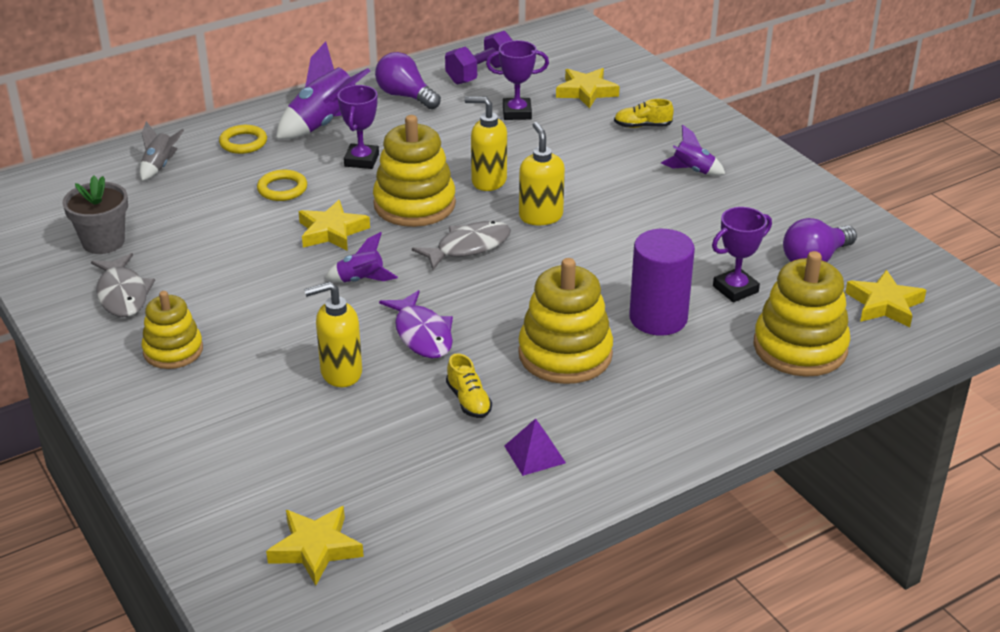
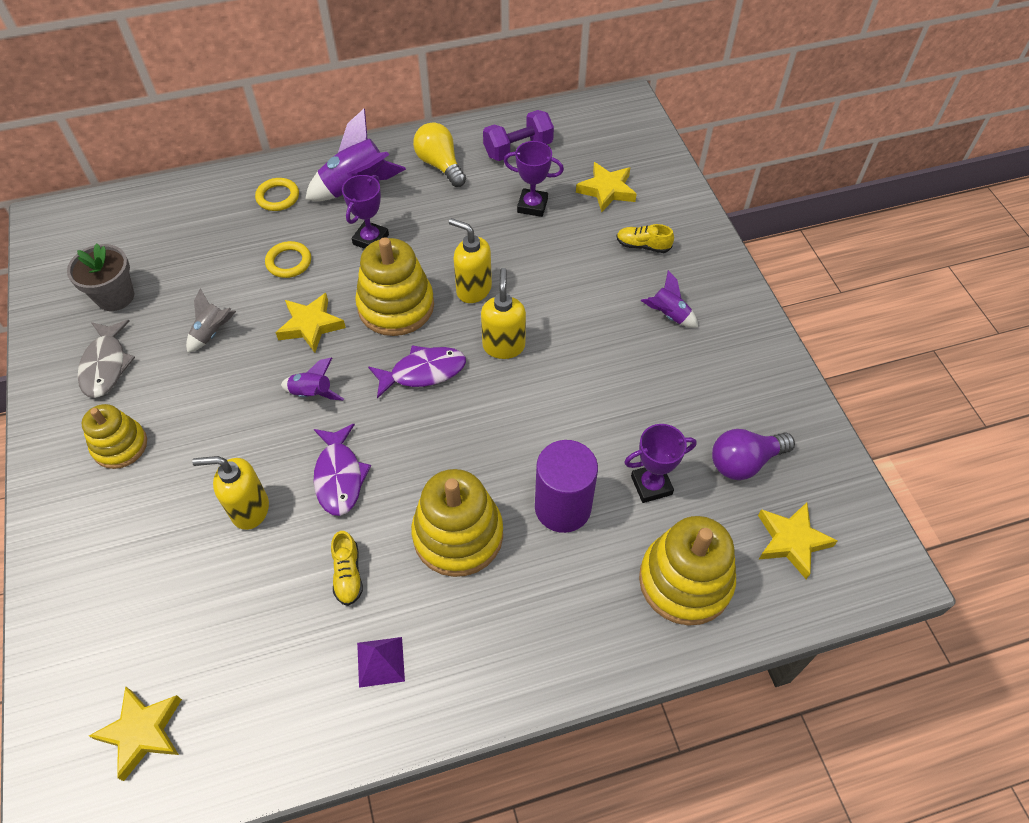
camera: 15 degrees right, 20 degrees up
grey rocket [140,121,184,181] -> grey rocket moved to [186,288,236,353]
purple light bulb [375,52,441,109] -> yellow light bulb [413,122,466,187]
grey fish [412,221,511,270] -> purple fish [368,345,466,399]

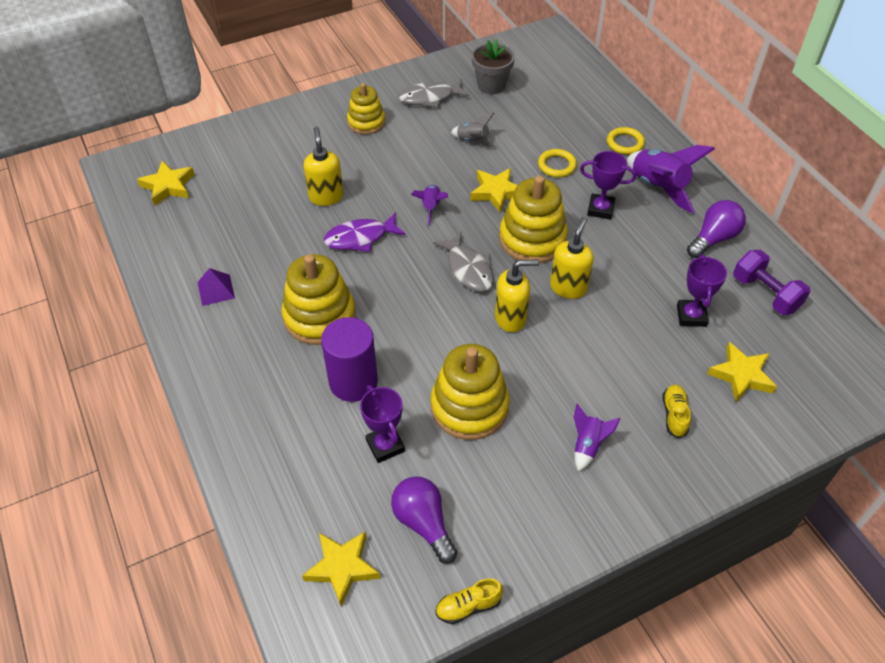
camera: 80 degrees right, 5 degrees down
yellow shoe [331,531,363,606] -> yellow shoe moved to [435,578,503,624]
purple fish [368,345,466,399] -> grey fish [433,232,494,292]
yellow light bulb [413,122,466,187] -> purple light bulb [687,200,746,258]
yellow stacking toy [639,516,736,626] -> yellow stacking toy moved to [431,344,510,440]

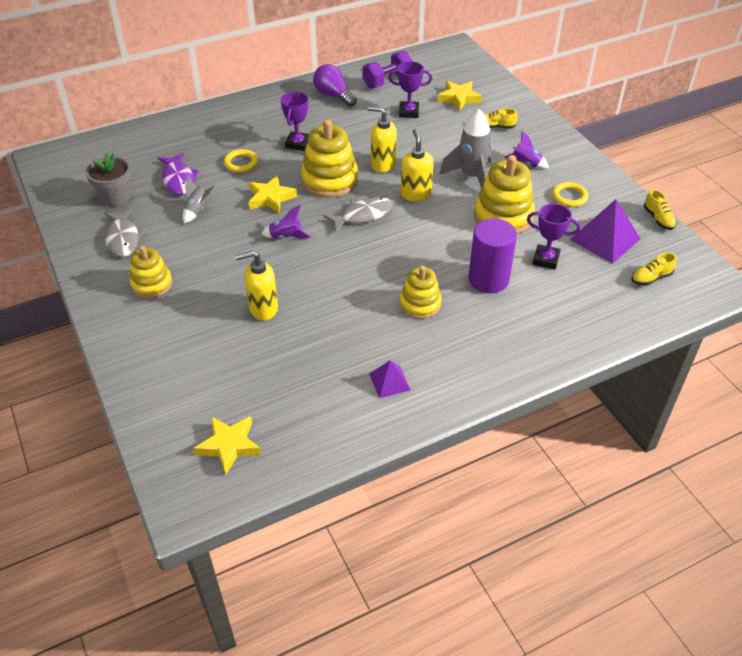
camera: 90 degrees left, 5 degrees down
yellow stacking toy [281,254,356,345] -> yellow stacking toy [400,266,442,319], size x0.63
yellow star [302,531,380,607] -> yellow shoe [631,253,677,286]
purple fish [324,212,406,252] -> purple fish moved to [158,153,199,195]
purple trophy [360,385,405,463] -> purple trophy turned 45 degrees clockwise [527,203,580,269]
purple light bulb [391,476,457,564] -> purple pyramid [570,199,640,264]
yellow ring [607,127,645,155] -> yellow ring moved to [552,182,588,207]
purple rocket [627,145,715,214] -> none
none -> grey rocket [439,109,492,188]

